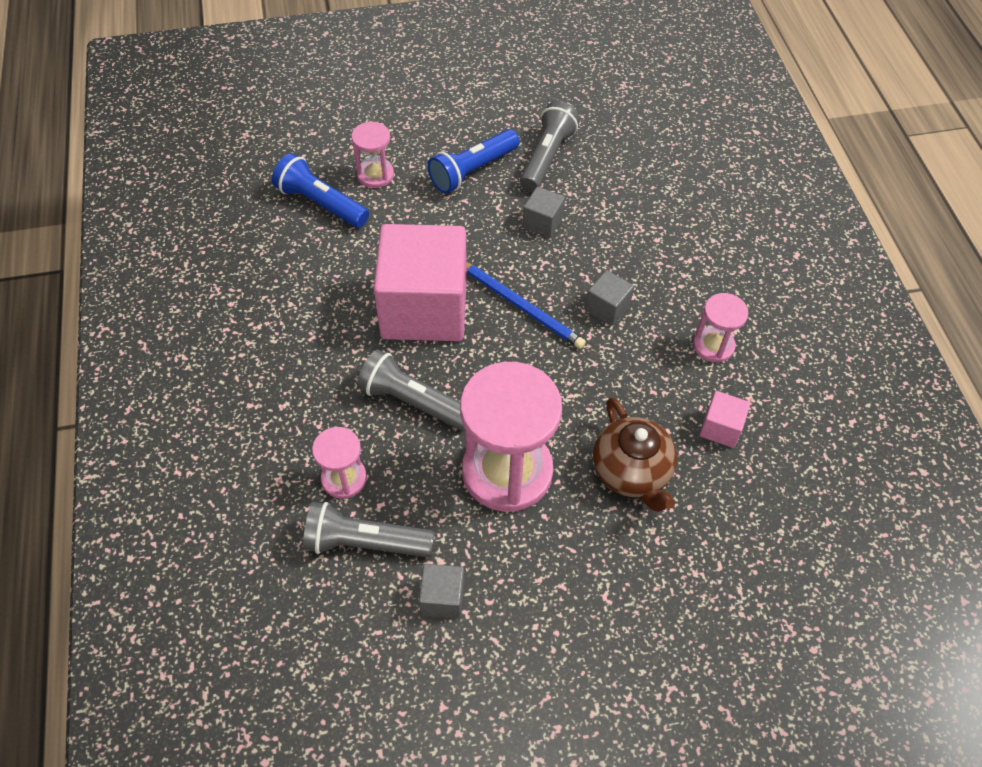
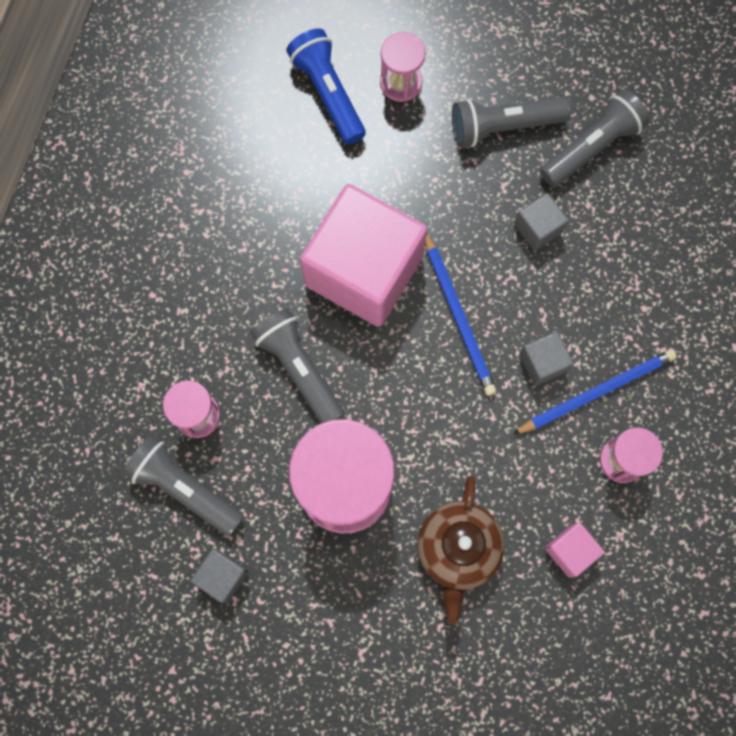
camera: 30 degrees right, 20 degrees up
blue flashlight [428,129,520,193] -> grey flashlight [452,97,570,147]
none -> blue pencil [513,349,677,435]

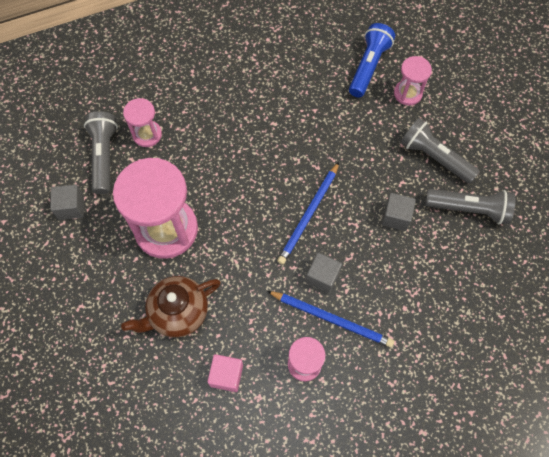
camera: 50 degrees right, 10 degrees down
grey flashlight [250,308,344,423] -> none
pink cube [300,184,427,327] -> none

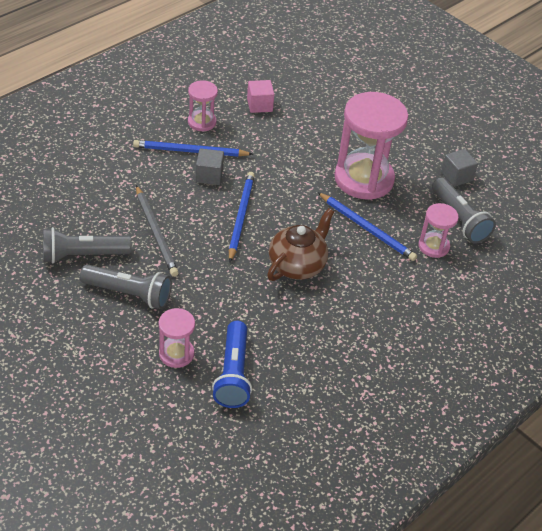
camera: 155 degrees right, 20 degrees down
brown teapot [121,276,221,338] -> brown teapot moved to [267,208,334,281]
grey cube [381,193,416,231] -> grey pencil [136,185,179,277]
none -> blue pencil [318,192,417,261]

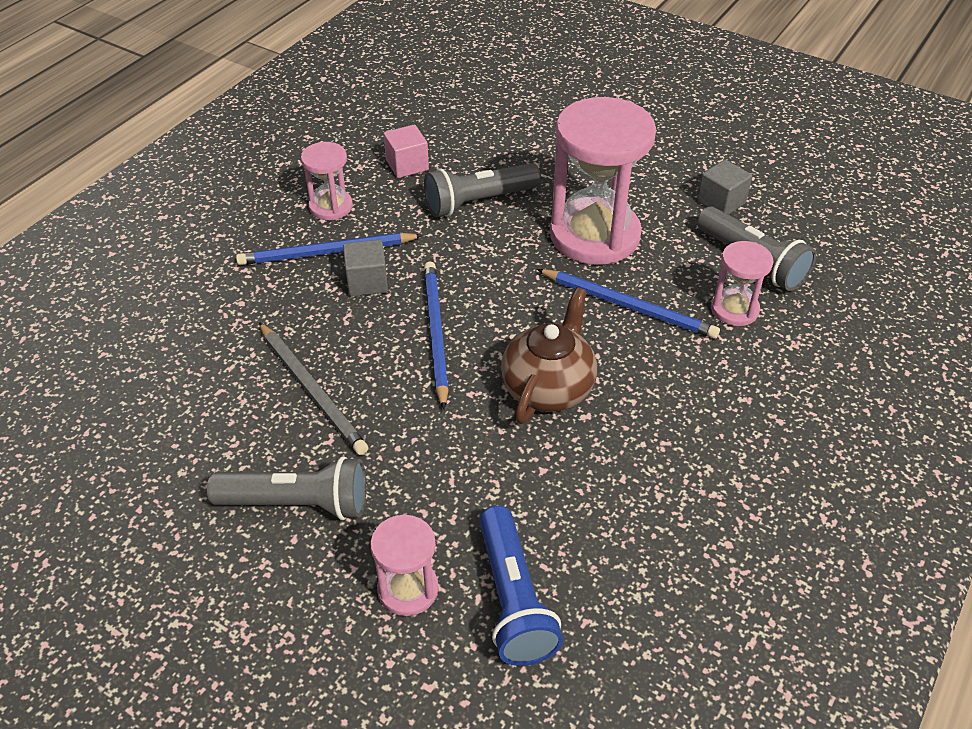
camera: 10 degrees left, 0 degrees up
grey flashlight [43,227,132,263] -> grey flashlight moved to [424,163,541,217]

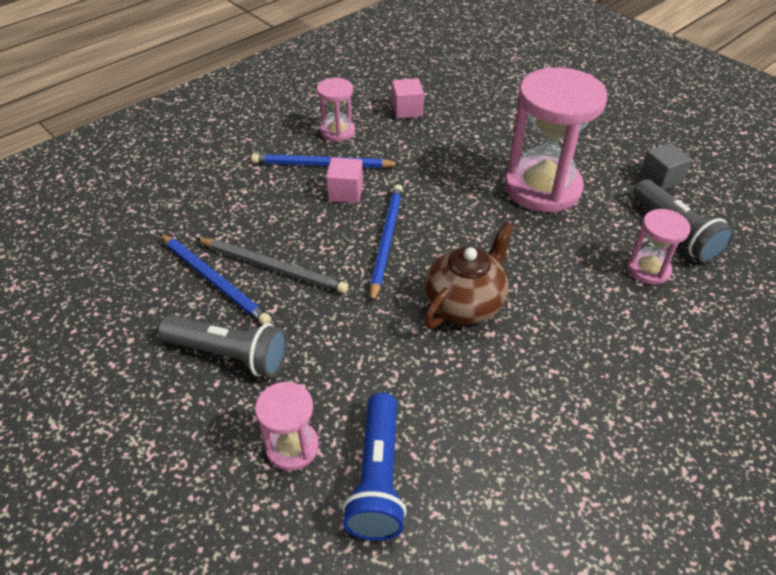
camera: 15 degrees right, 0 degrees up
grey pencil [259,322,368,455] -> grey pencil turned 45 degrees counterclockwise [196,238,349,293]
grey cube [343,240,388,297] -> pink cube [326,157,363,203]
grey flashlight [424,163,541,217] -> none
blue pencil [537,269,720,339] -> blue pencil moved to [160,234,272,325]

